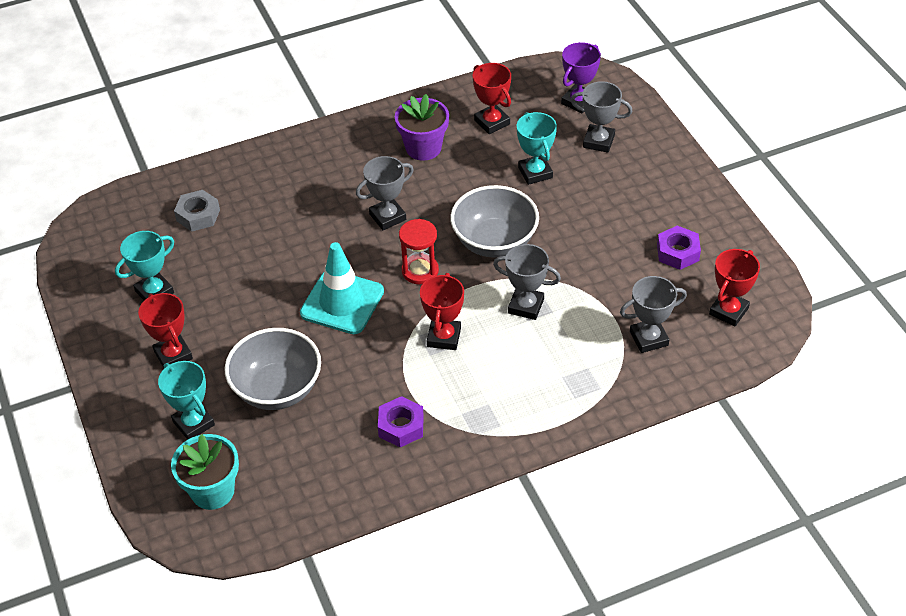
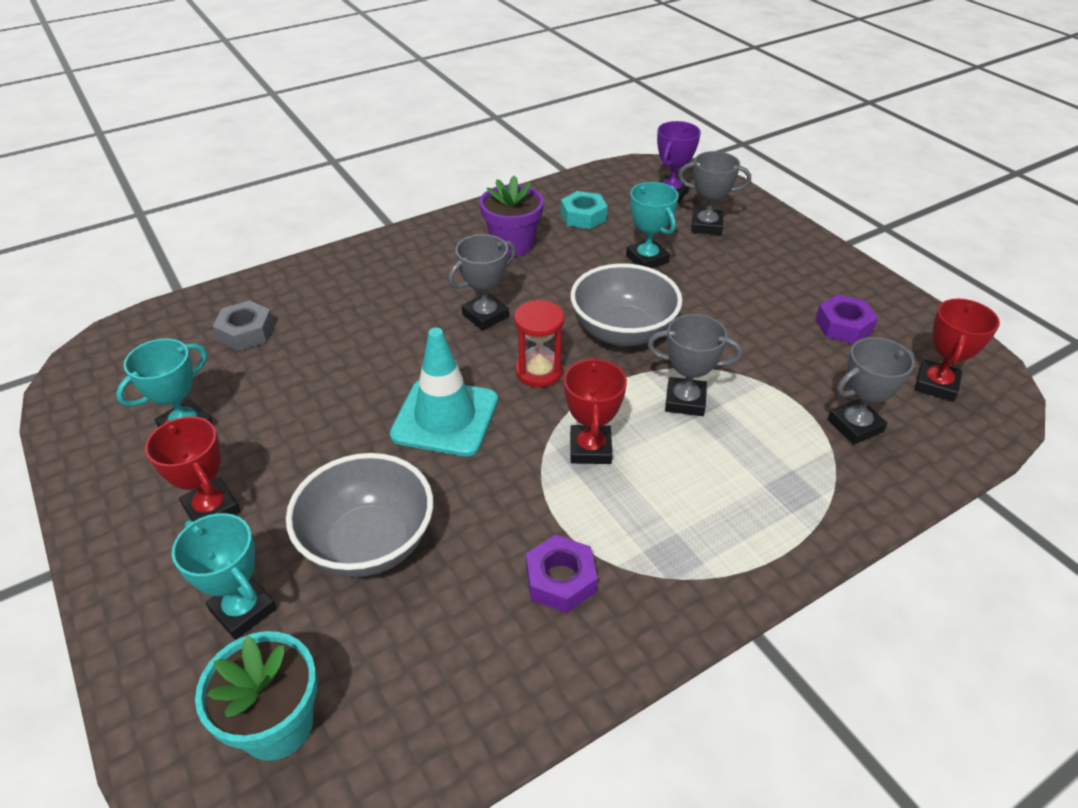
camera: 10 degrees left, 5 degrees down
red trophy [473,63,511,134] -> turquoise nut [561,191,608,229]

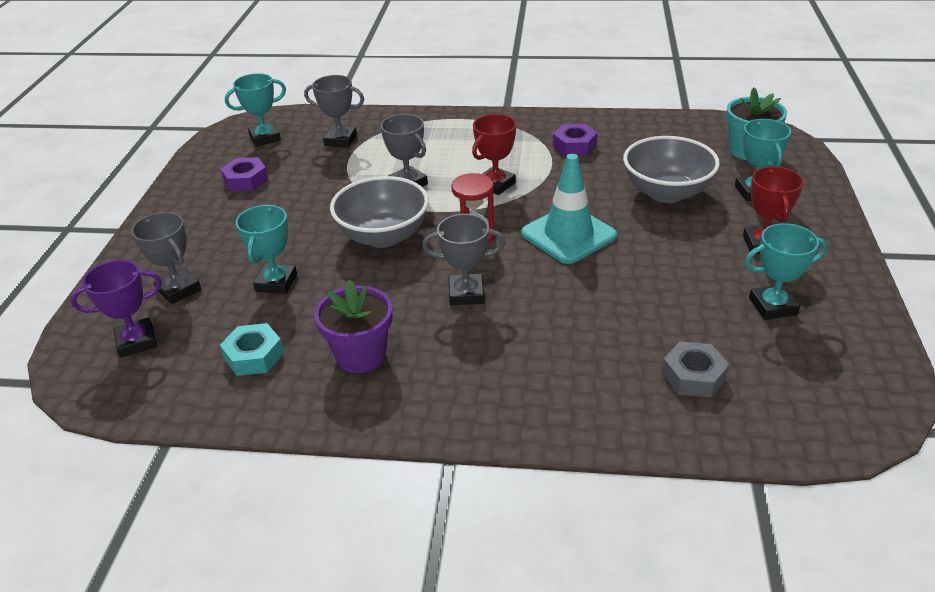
camera: 140 degrees left, 5 degrees down
red trophy [915,299,1000,402] -> turquoise trophy [225,73,286,147]

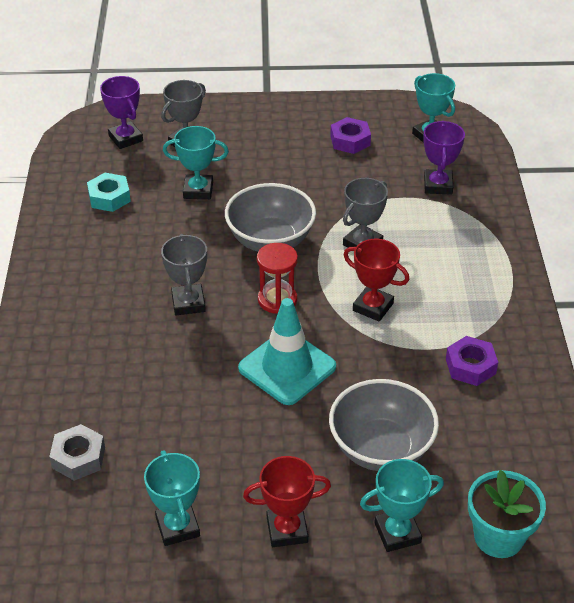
camera: 80 degrees right, 5 degrees up
grey trophy [304,75,364,148] -> purple trophy [423,121,465,195]
purple flower pot [314,280,392,373] -> none

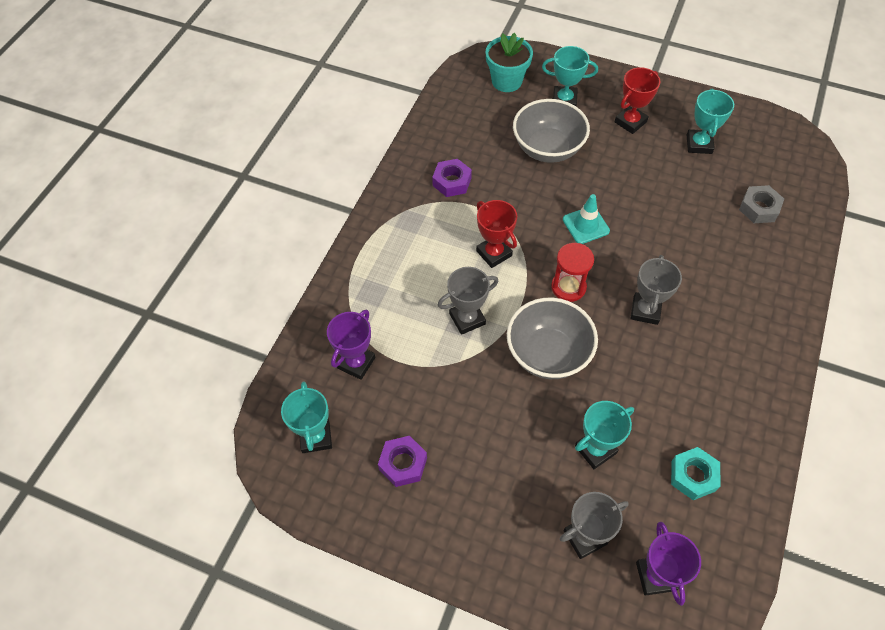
camera: 155 degrees left, 15 degrees up
turquoise trophy [163,126,229,199] -> turquoise trophy turned 60 degrees counterclockwise [575,401,634,469]
turquoise traffic cone [238,298,336,405] -> turquoise traffic cone [563,194,610,244], size x0.62
red trophy [243,456,331,547] -> red trophy turned 60 degrees counterclockwise [615,67,660,134]

